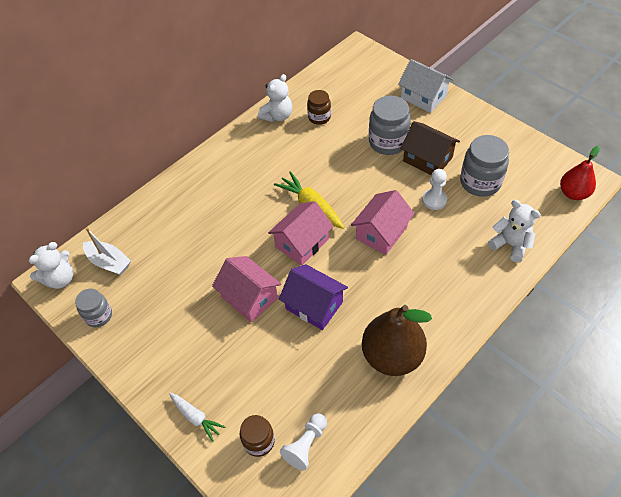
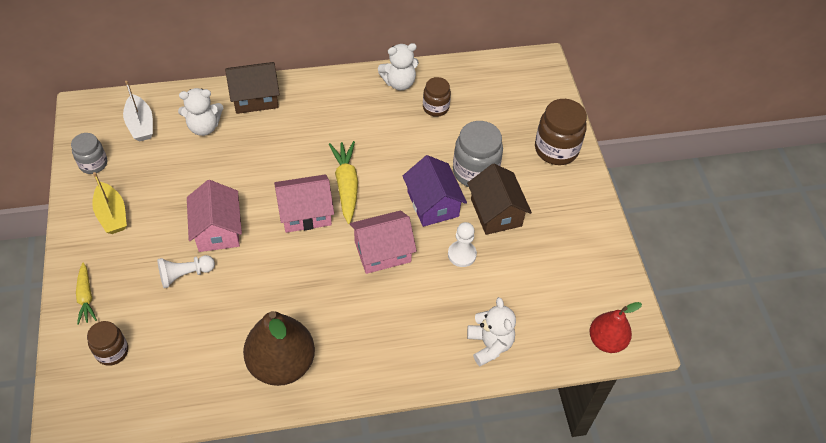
camera: 30 degrees right, 0 degrees up
white teddy bear [29,242,73,289] -> white teddy bear moved to [178,88,223,136]
white carrot [169,393,225,442] -> yellow carrot [76,263,97,325]
purple house [279,264,348,330] -> purple house moved to [403,155,467,227]
white pawn [280,413,327,471] -> white pawn moved to [157,255,215,288]
white house [398,59,454,113] -> brown jar [535,99,587,165]
grey jar [460,135,509,197] -> none
none -> yellow boat [92,172,127,234]
none -> brown house [225,62,280,114]

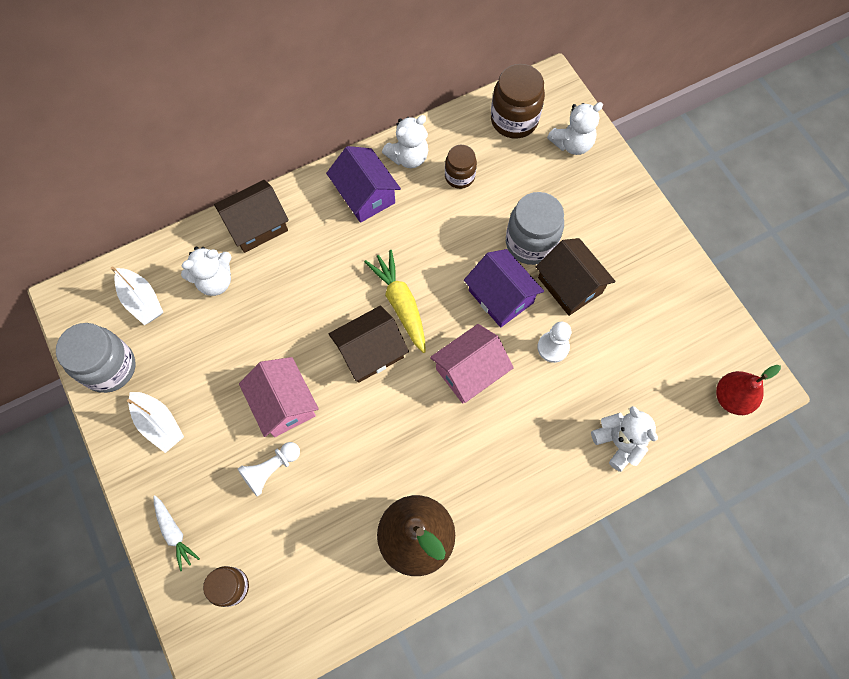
camera: 15 degrees left, 15 degrees up
grey jar [71,133,107,174] -> grey jar [56,323,136,393], size x1.64
yellow carrot [76,263,97,325] -> white carrot [153,495,200,571]
yellow boat [92,172,127,234] -> white boat [127,392,184,453]
pink house [274,174,334,233] -> brown house [329,305,409,383]
brown jar [535,99,587,165] -> brown jar moved to [491,64,545,139]
none -> purple house [326,146,401,223]
none -> white teddy bear [547,102,603,155]

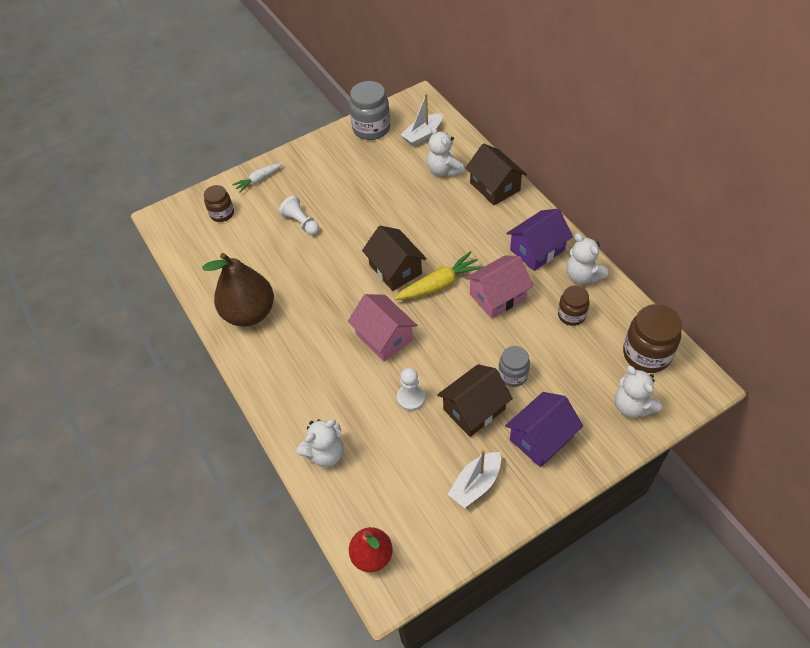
camera: 90 degrees right, 15 degrees down
white boat [127,392,184,453] -> white boat moved to [448,450,501,508]
pink house [239,357,319,437] -> pink house moved to [465,255,533,319]
purple house [464,249,544,328] -> purple house moved to [505,392,583,467]
grey jar [506,192,564,265] -> grey jar [498,346,530,387], size x0.61

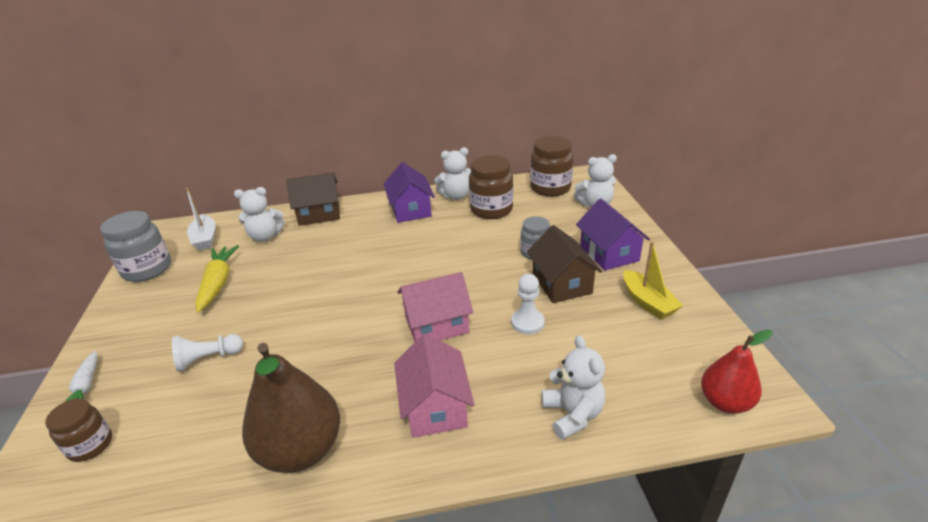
camera: 70 degrees left, 20 degrees down
brown house [362,226,427,291] -> none
yellow carrot [394,251,483,300] -> yellow carrot moved to [195,245,239,313]
white boat [448,450,501,508] -> yellow boat [623,241,683,320]
pink house [465,255,533,319] -> pink house moved to [394,334,474,438]
brown jar [558,285,589,326] -> brown jar [469,155,513,219], size x1.64

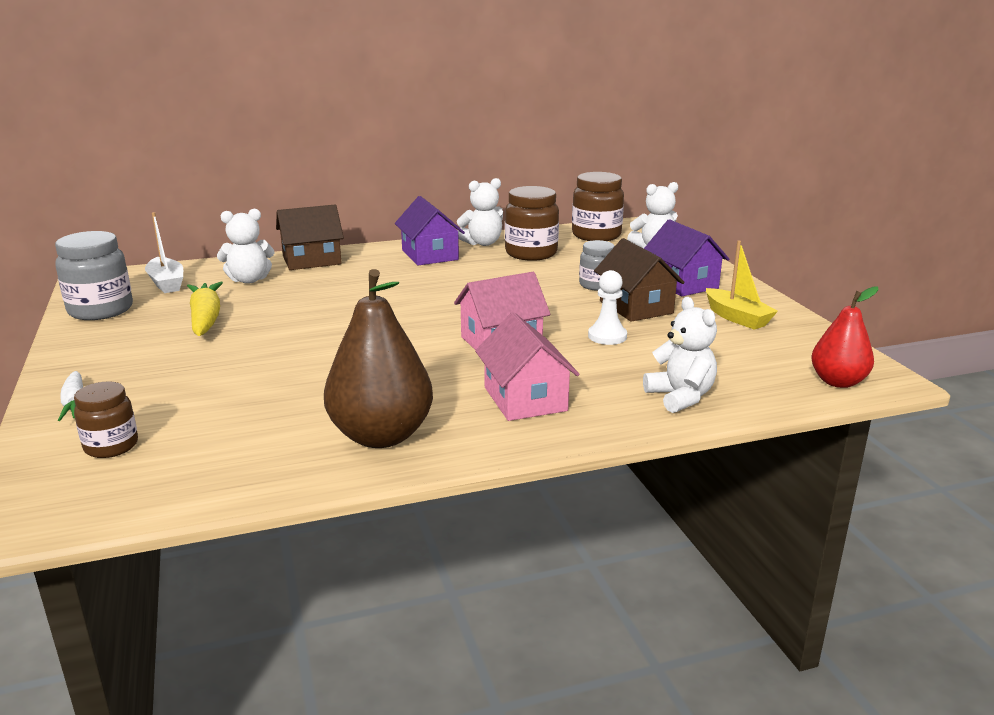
camera: 10 degrees left, 10 degrees down
white pawn [172,334,243,372] -> none

